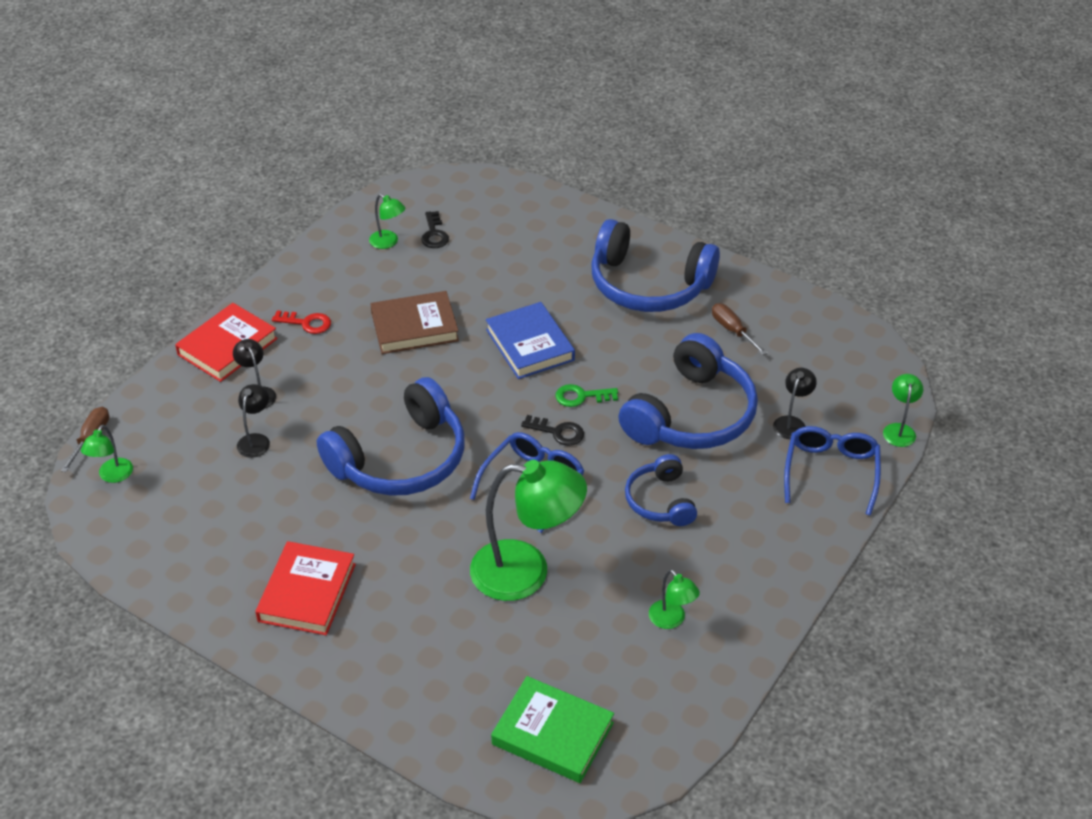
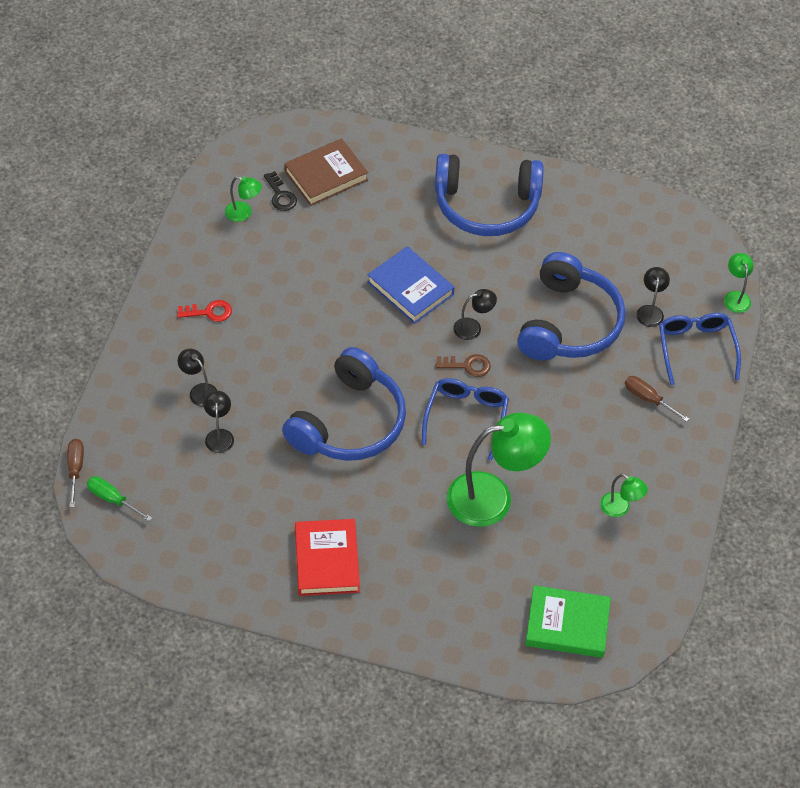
camera: 20 degrees left, 10 degrees up
green lamp [81,425,133,483] -> green screwdriver [87,476,152,521]
red book [175,303,278,382] -> none
brown book [370,291,459,354] -> brown book moved to [284,138,368,206]
black key [521,415,584,446] -> brown key [435,354,491,377]
green key [555,384,618,407] -> black lamp [453,289,497,340]
blue headphones [625,454,697,526] -> none
brown screwdriver [712,303,767,355] -> brown screwdriver moved to [625,376,689,422]

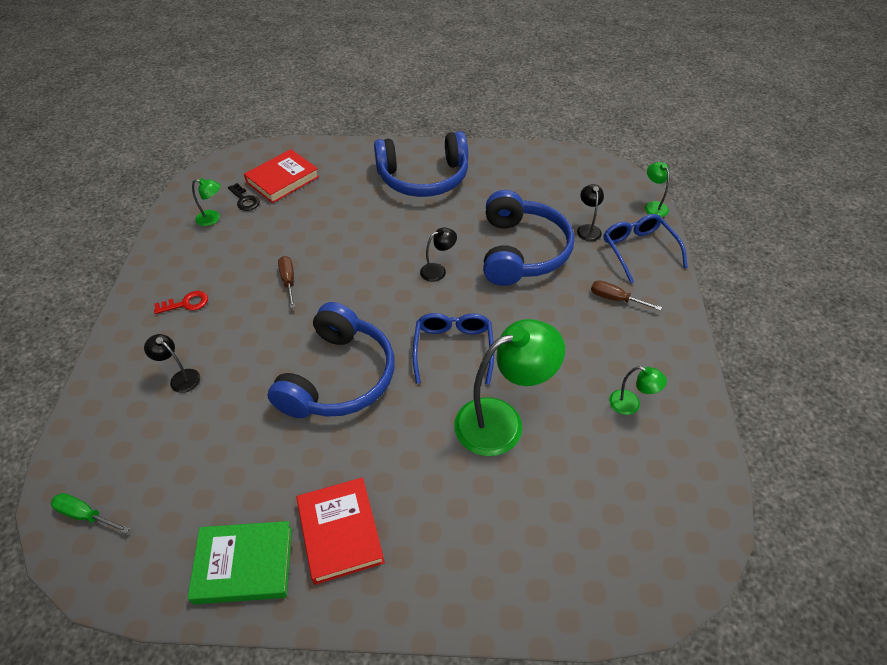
camera: 10 degrees left, 5 degrees down
brown screwdriver [67,439,84,507] -> brown screwdriver moved to [278,256,295,308]
black lamp [203,391,234,453] -> none
brown book [284,138,368,206] -> red book [244,149,319,203]
blue book [367,246,455,324] -> none
brown key [435,354,491,377] -> none
green book [525,585,611,658] -> green book moved to [188,521,292,604]

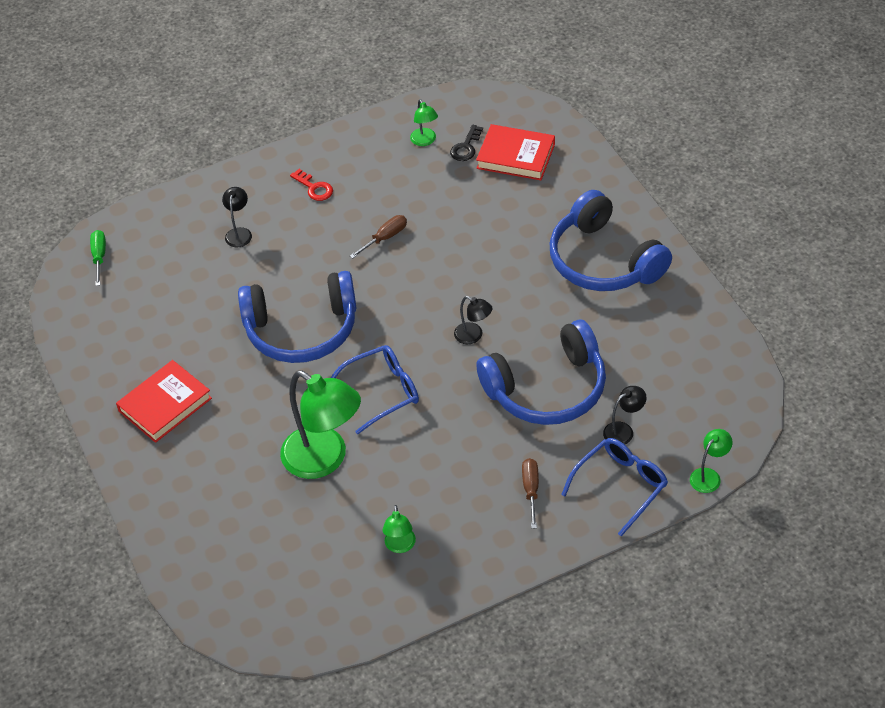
camera: 65 degrees right, 0 degrees up
green book [188,521,292,604] -> none

